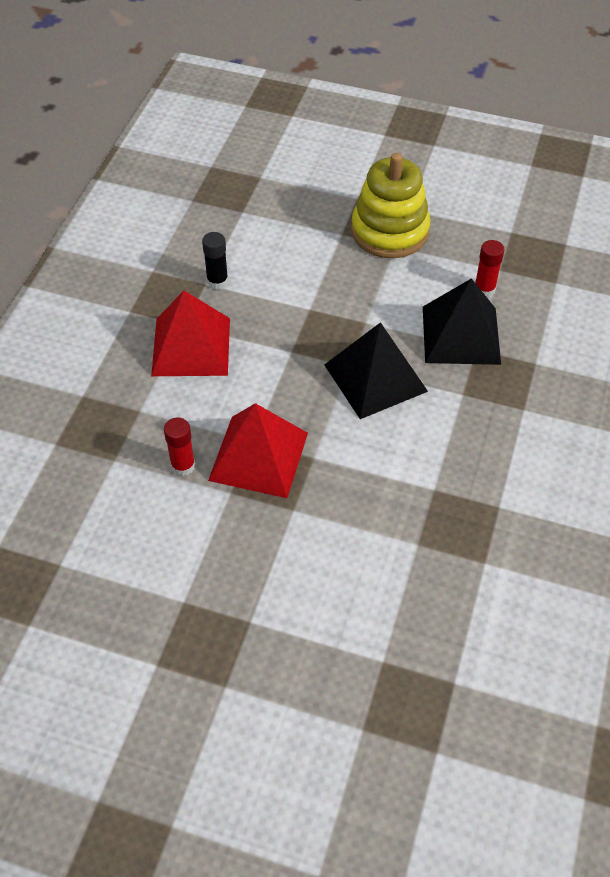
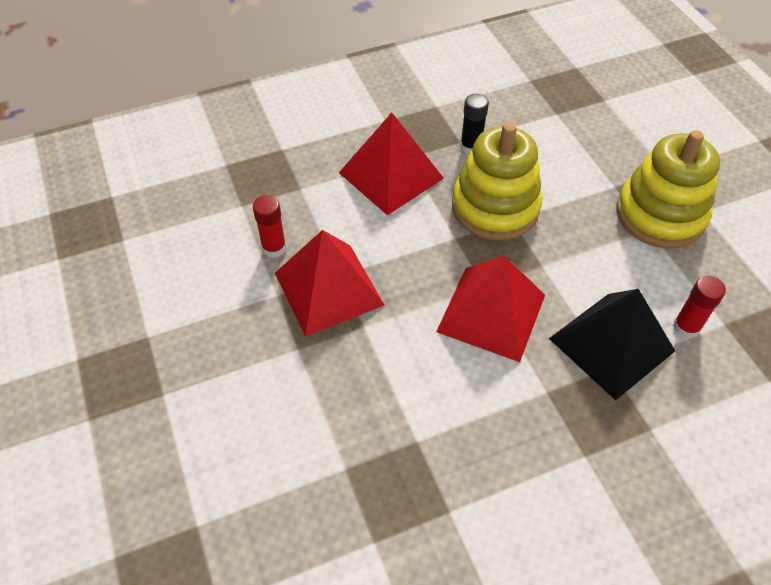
camera: 50 degrees right, 0 degrees up
black pyramid [324,322,428,419] -> red pyramid [436,255,545,362]
none -> yellow stacking toy [452,123,542,241]

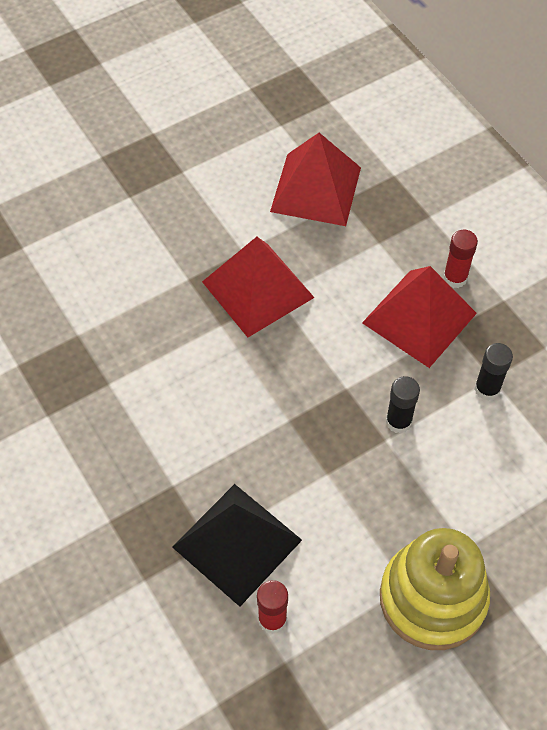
camera: 80 degrees right, 5 degrees up
red glue stick [253,195,286,258] -> red glue stick moved to [443,230,478,288]
red pyramid [436,255,545,362] -> red pyramid moved to [270,133,361,226]
yellow stacking toy [452,123,542,241] -> black glue stick [386,376,420,434]

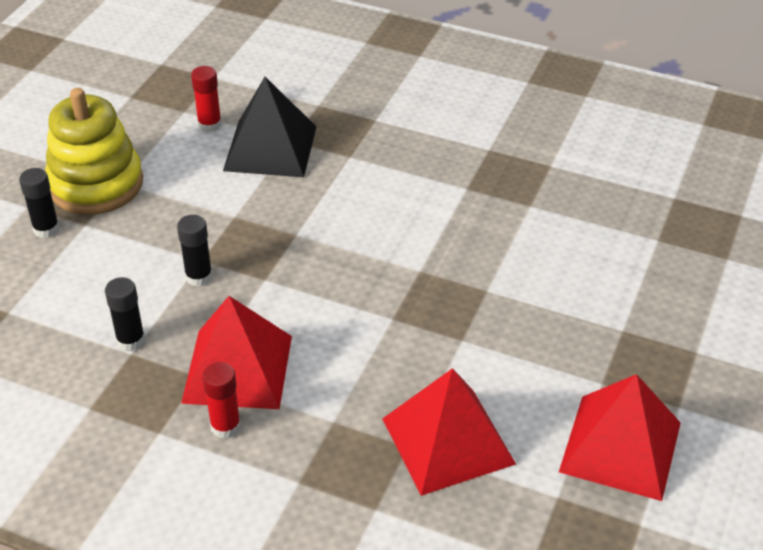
camera: 145 degrees right, 15 degrees down
red pyramid [202,237,315,337] -> red pyramid moved to [559,374,681,501]
none -> black glue stick [19,168,59,238]

